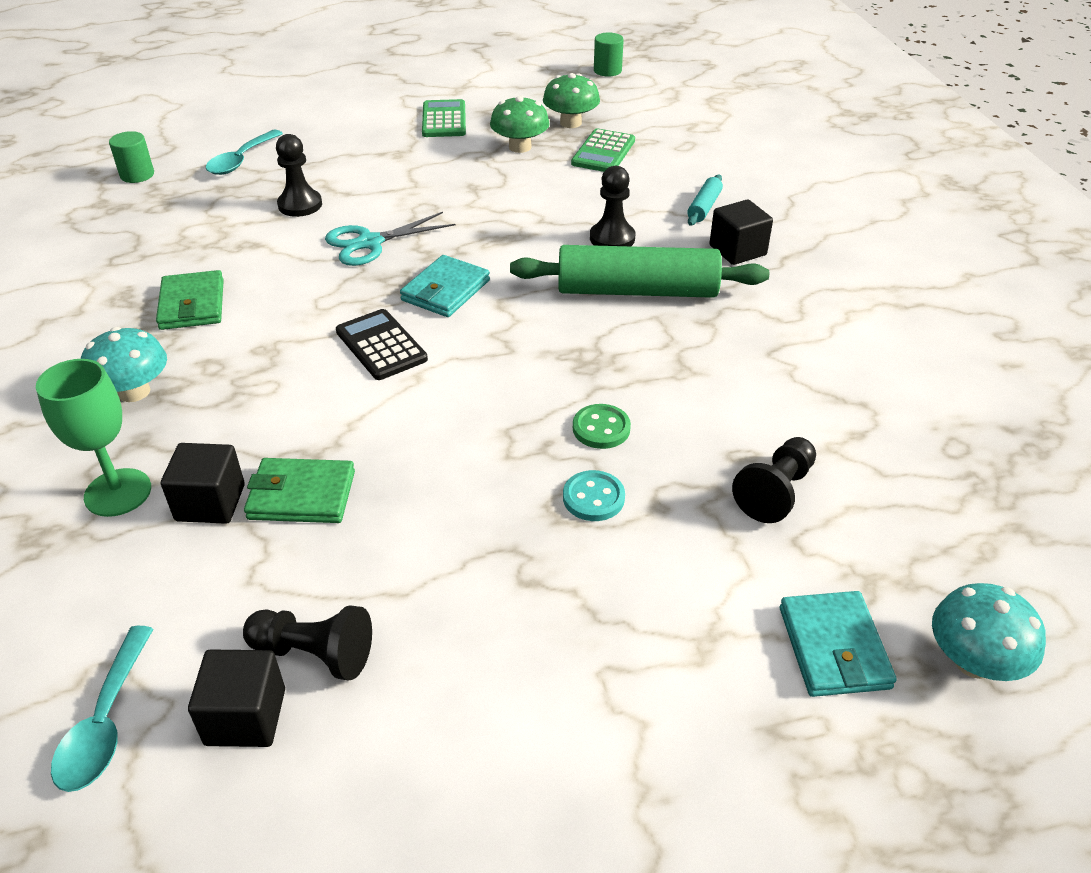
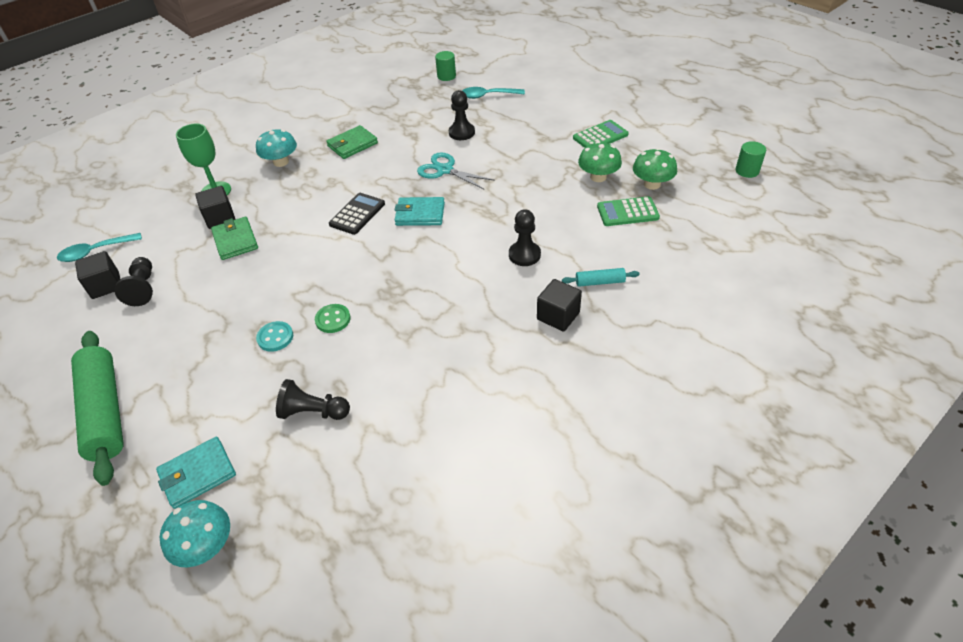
camera: 65 degrees right, 5 degrees up
green rolling pin [510,245,769,298] -> green rolling pin moved to [71,331,124,486]

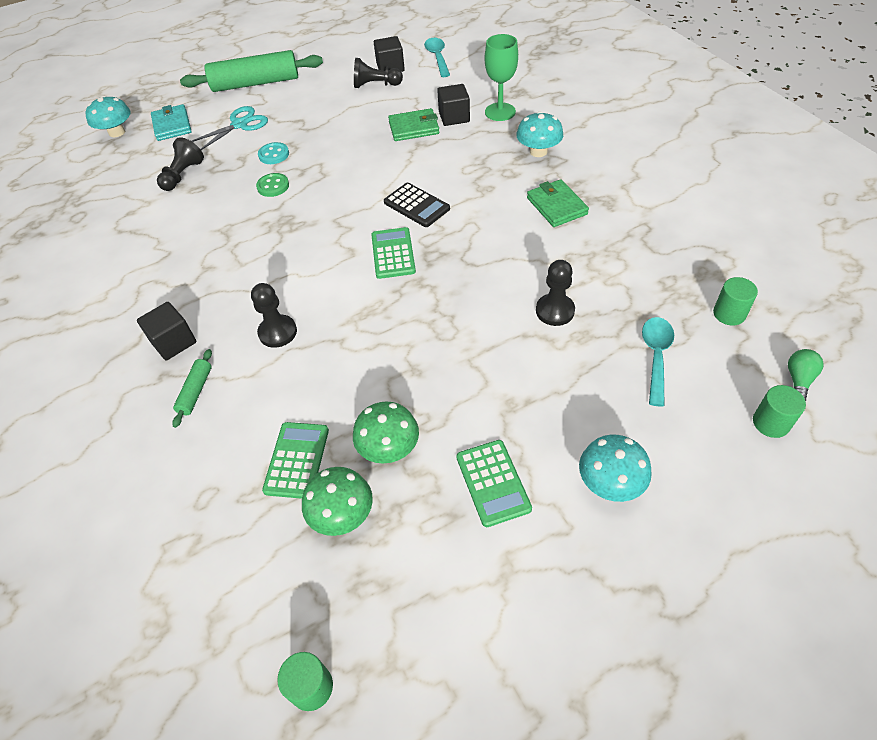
camera: 105 degrees right, 5 degrees up
turquoise wallet [394,197,445,226] -> green calculator [371,227,416,279]
turquoise scissors [417,152,495,190] -> turquoise scissors moved to [192,106,268,150]
turquoise rolling pin [562,268,640,287] -> green rolling pin [172,349,212,428]
none -> turquoise mushroom [579,435,652,502]
none -> green cylinder [753,385,806,438]
none -> green light bulb [788,349,824,401]

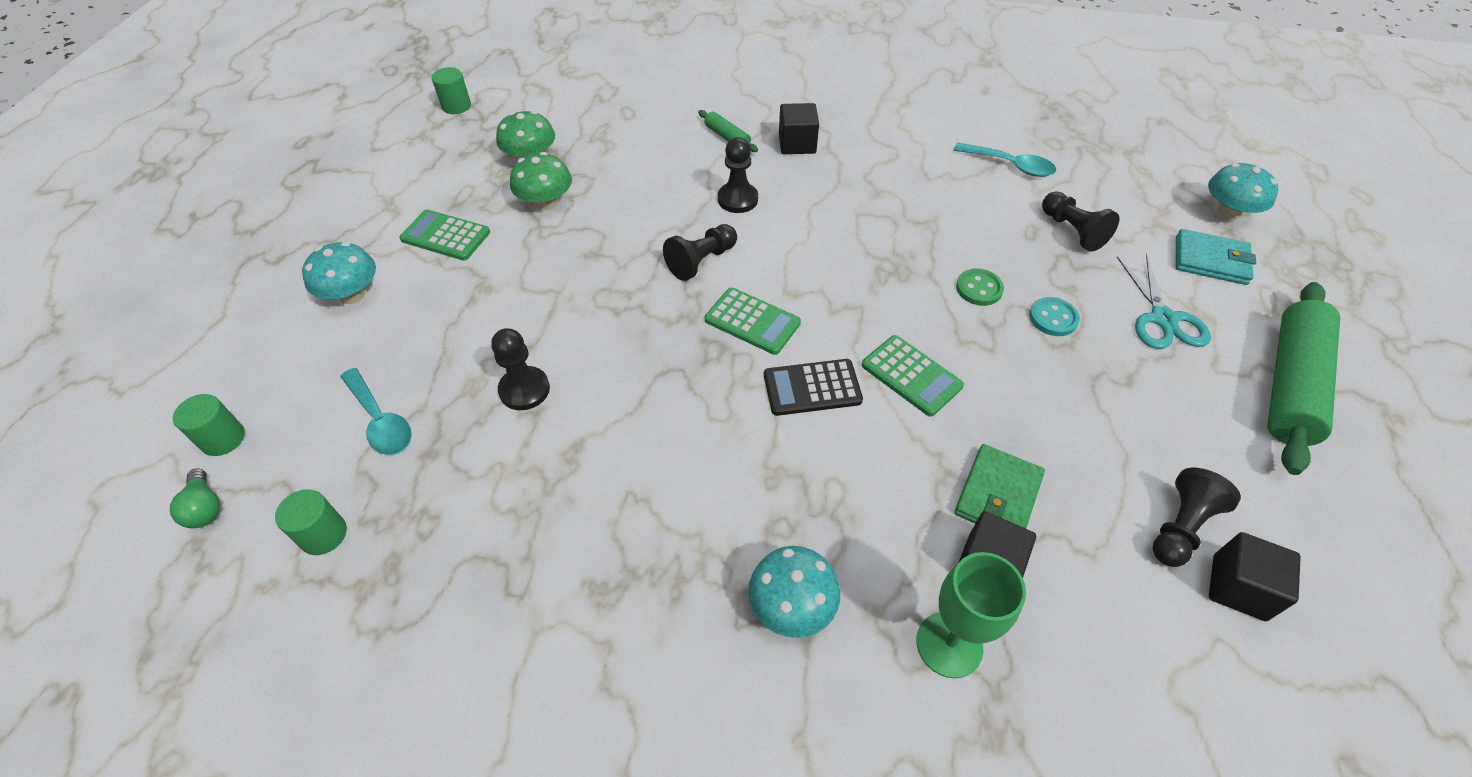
camera: 125 degrees right, 0 degrees up
green calculator [262,422,329,499] -> green calculator moved to [862,335,964,417]
turquoise spoon [424,38,450,77] -> turquoise spoon moved to [954,143,1056,177]
green wallet [527,179,589,227] -> none
none -> black pawn [663,224,737,281]

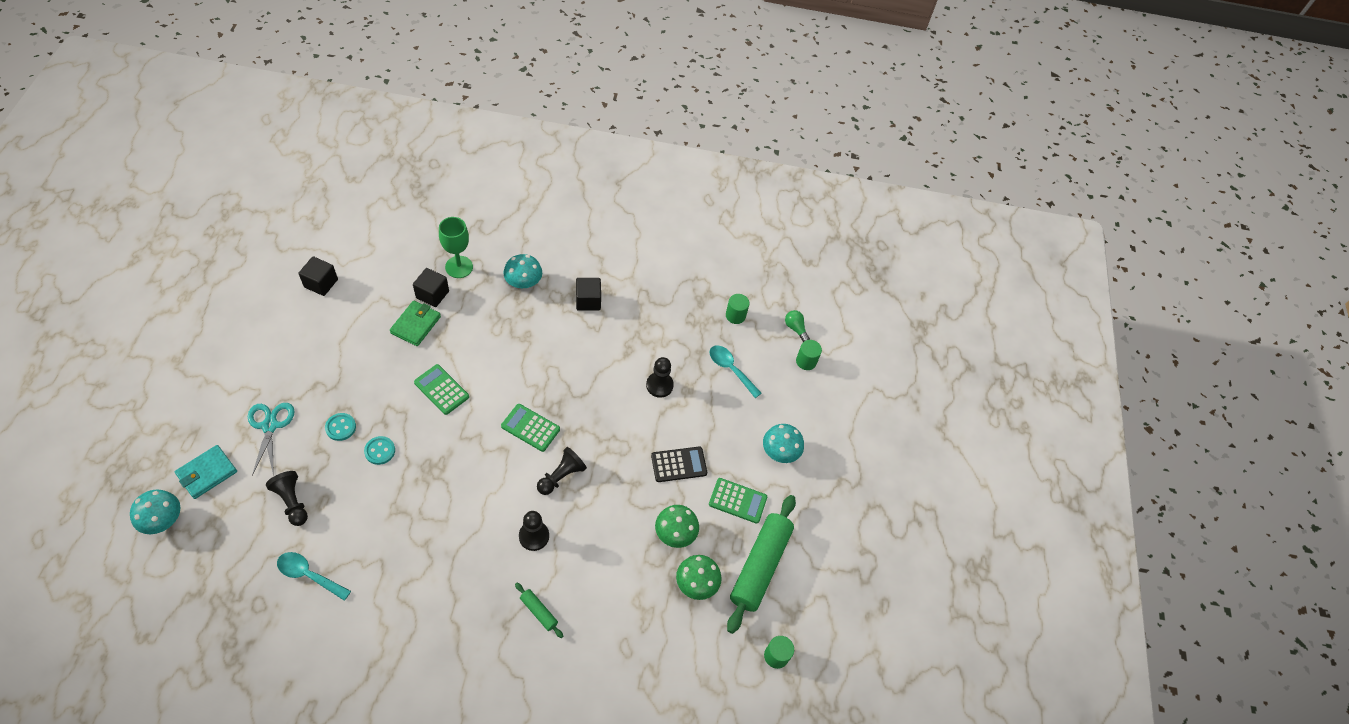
camera: 170 degrees right, 5 degrees up
black calculator [764,359,863,416] -> black calculator moved to [651,447,707,482]
black cube [779,103,819,154] -> black cube moved to [576,278,601,311]
green button [956,268,1004,306] -> turquoise button [364,436,395,465]
black pawn [1153,468,1241,567] -> none
turquoise wallet [1176,229,1256,285] -> turquoise wallet turned 60 degrees counterclockwise [175,445,237,499]
green rolling pin [1267,282,1340,475] -> green rolling pin moved to [727,495,796,634]

